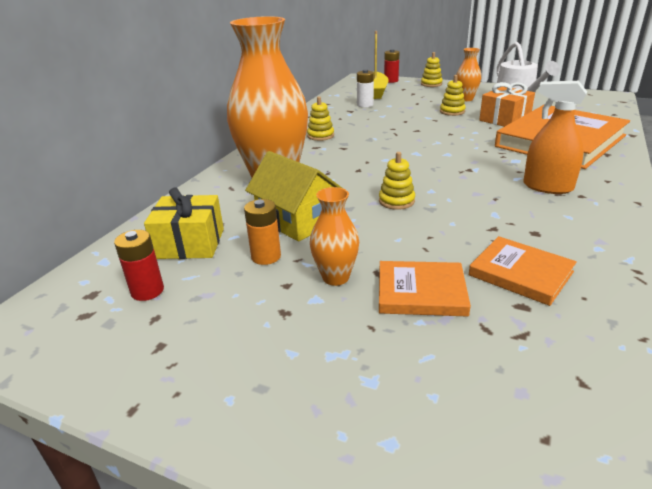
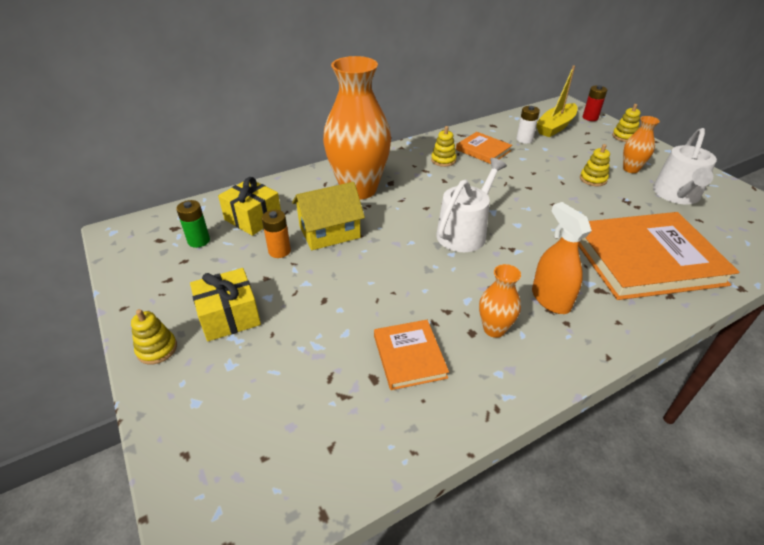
camera: 35 degrees right, 10 degrees up
red battery [114,230,164,301] -> green battery [176,200,210,248]
yellow house [245,151,342,242] -> yellow house turned 75 degrees clockwise [292,182,365,250]
orange vase [310,187,359,286] -> orange vase moved to [479,264,521,338]
yellow stacking toy [379,152,415,210] -> yellow stacking toy moved to [131,309,177,365]
orange book [379,261,471,317] -> orange book moved to [456,132,512,164]
orange gift [479,82,535,127] -> none
none -> yellow gift [190,268,261,341]
none -> white watering can [436,158,507,252]

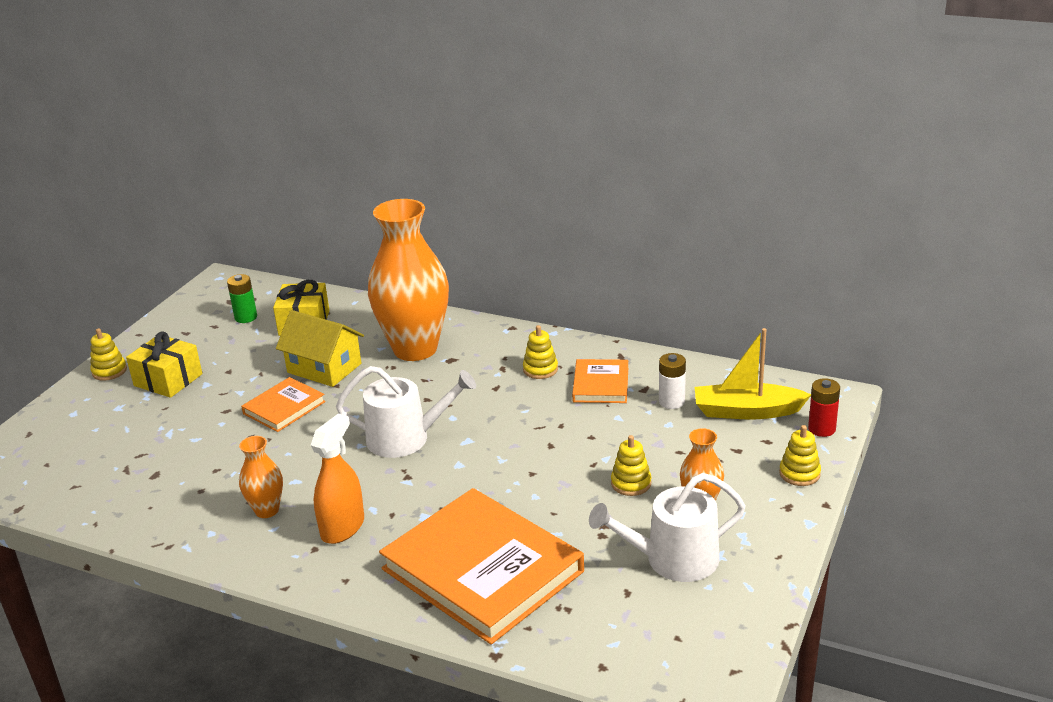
camera: 55 degrees right, 10 degrees down
orange battery [262,210,291,258] -> none
orange book [374,320,449,390] -> orange book moved to [241,377,326,432]

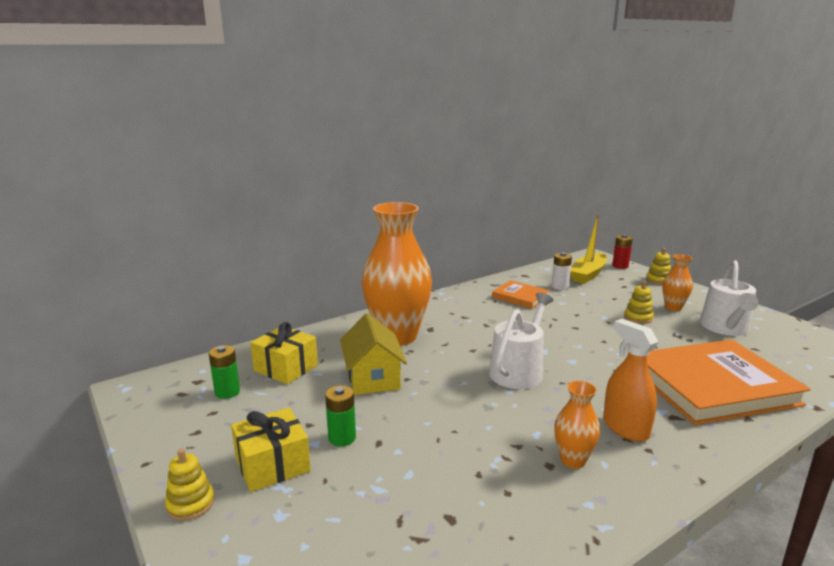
camera: 60 degrees left, 10 degrees down
orange book [241,377,326,432] -> none
yellow house [276,310,364,387] -> yellow house turned 75 degrees counterclockwise [340,313,407,395]
yellow stacking toy [523,325,558,379] -> none
none -> green battery [325,385,356,446]

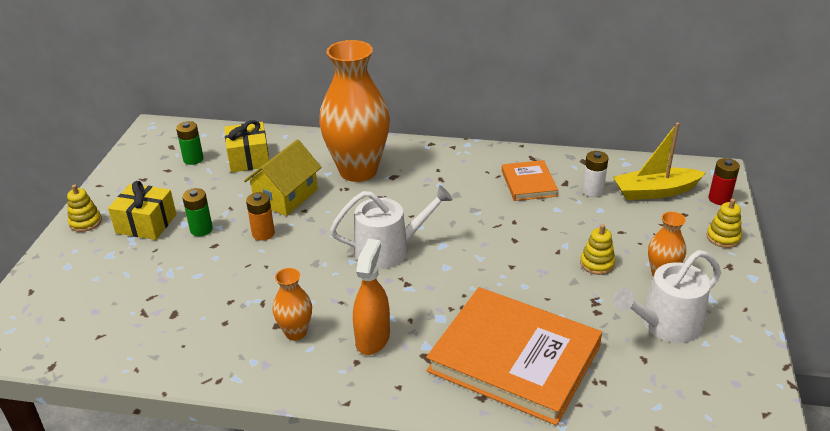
camera: 45 degrees right, 15 degrees up
none -> orange battery [246,192,275,241]

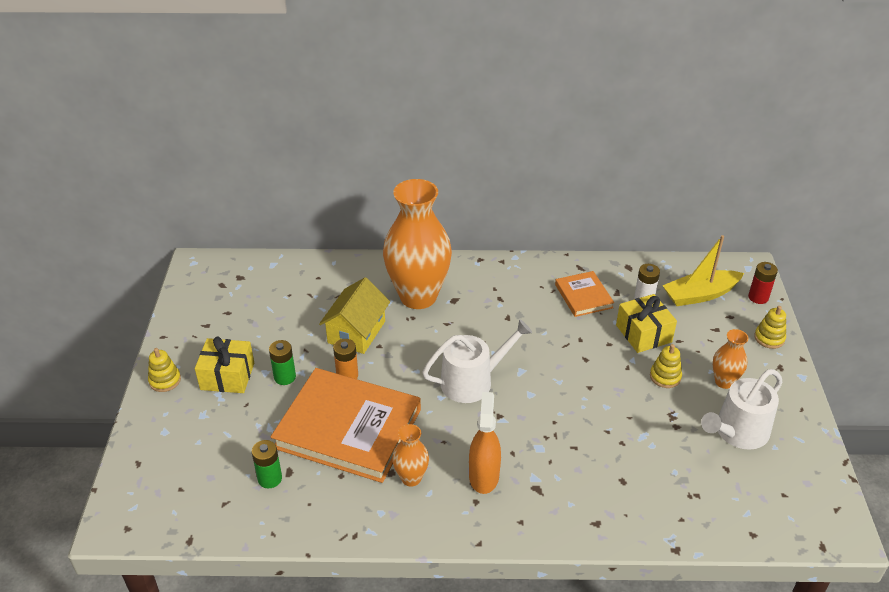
camera: 10 degrees left, 5 degrees up
green battery [176,121,203,165] -> green battery moved to [252,440,282,489]
yellow gift [224,120,269,172] -> yellow gift moved to [616,294,677,353]
orange book [426,287,602,426] -> orange book moved to [271,368,421,483]

